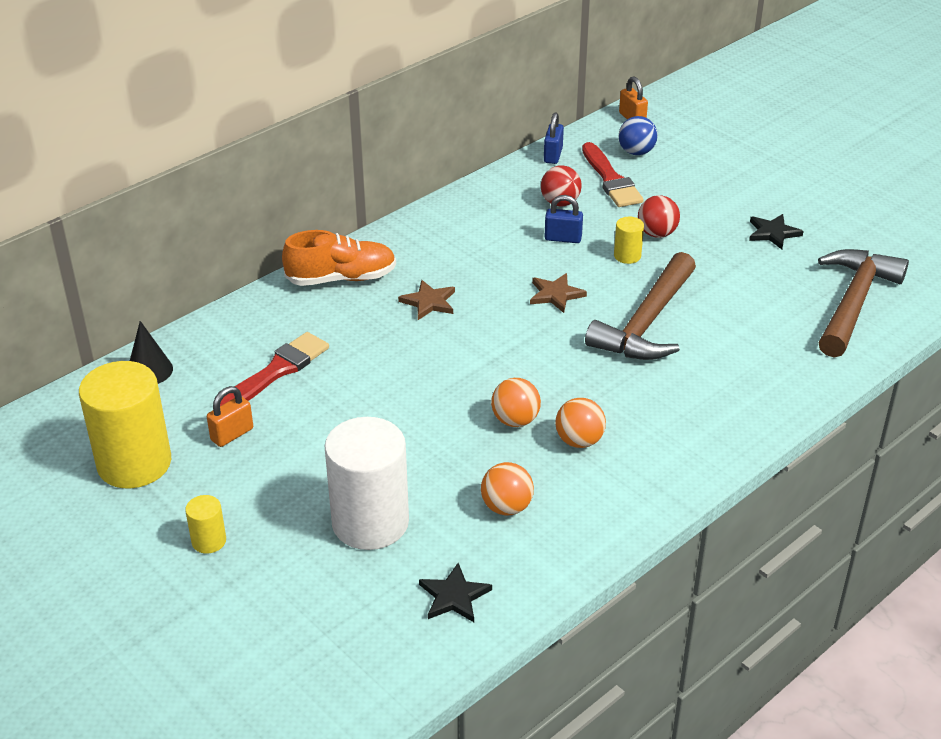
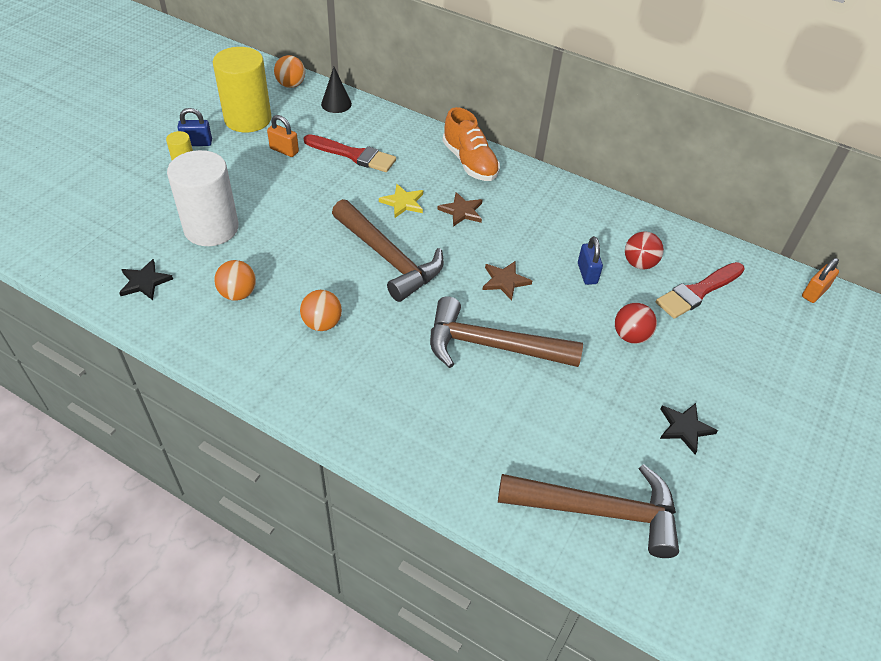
camera: 70 degrees right, 10 degrees up
orange ball [491,378,541,427] -> orange ball moved to [274,55,305,88]
blue padlock [544,112,564,164] -> blue padlock moved to [177,108,212,146]
yellow cylinder [614,217,644,264] -> none
blue ball [619,116,658,155] -> none
none -> brown hammer [332,199,444,302]
none -> yellow star [379,184,423,218]

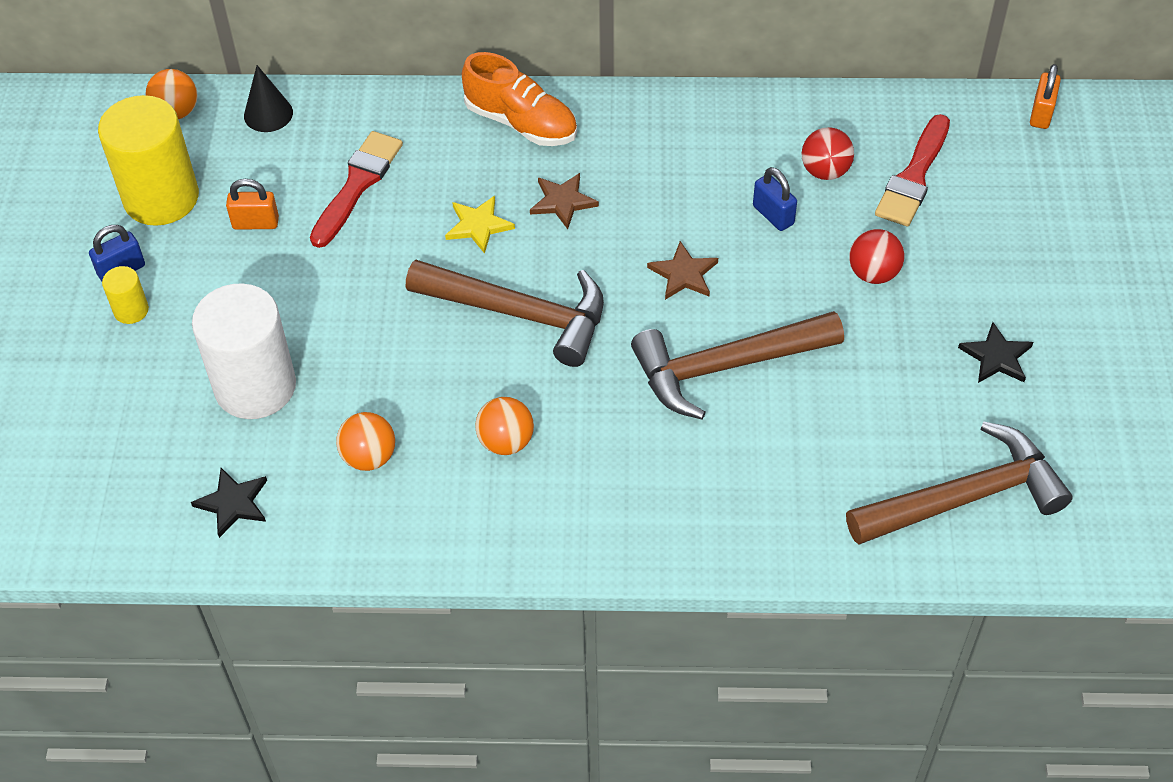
camera: 25 degrees left, 5 degrees up
red brush [304,134,396,172] -> red brush turned 60 degrees counterclockwise [310,131,403,248]

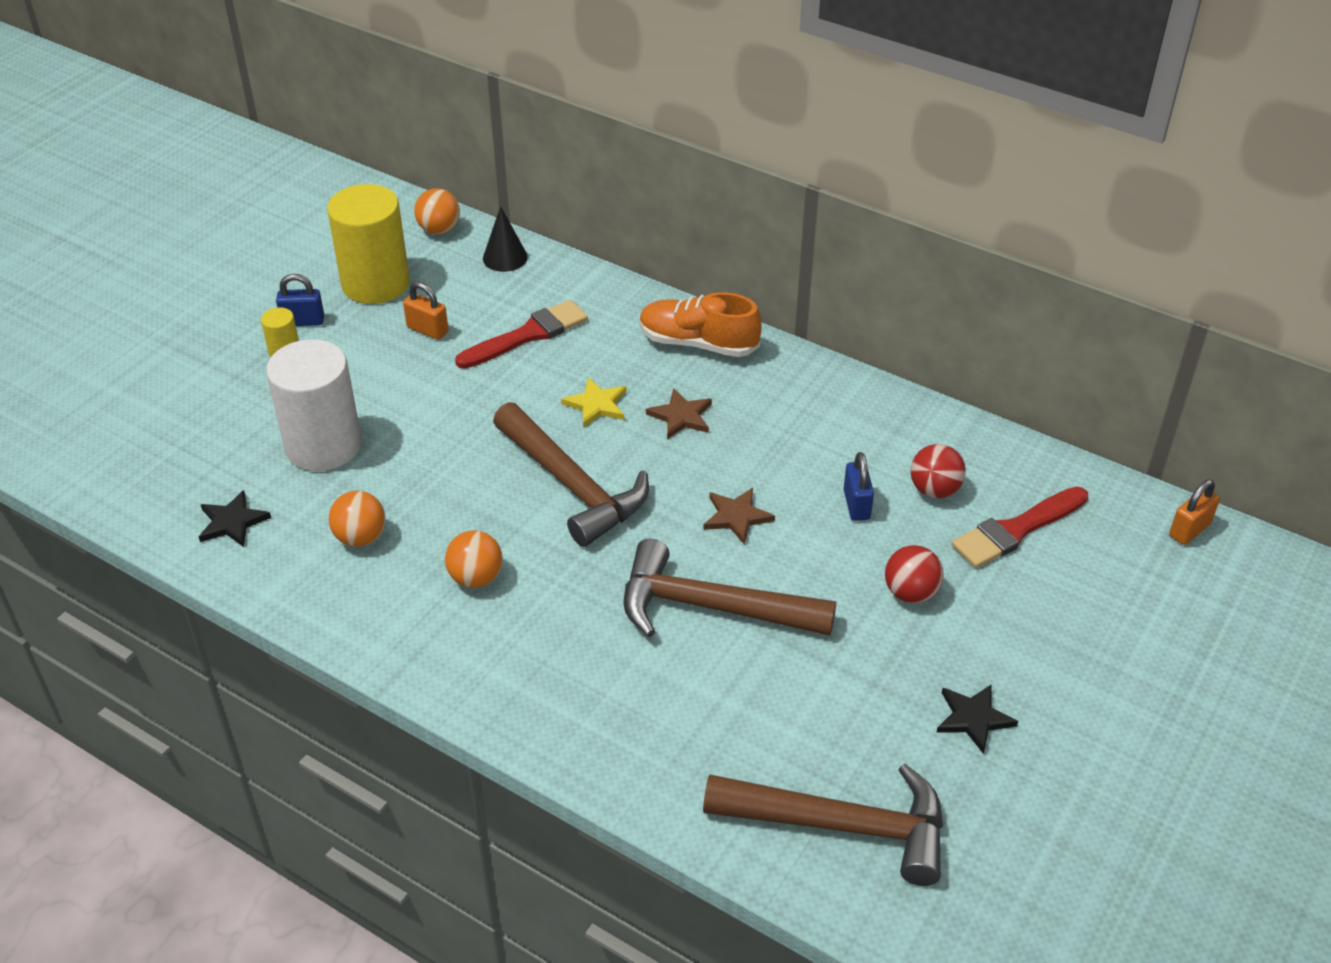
camera: 30 degrees right, 10 degrees down
orange shoe [462,52,577,146] -> orange shoe turned 135 degrees clockwise [640,292,762,357]

